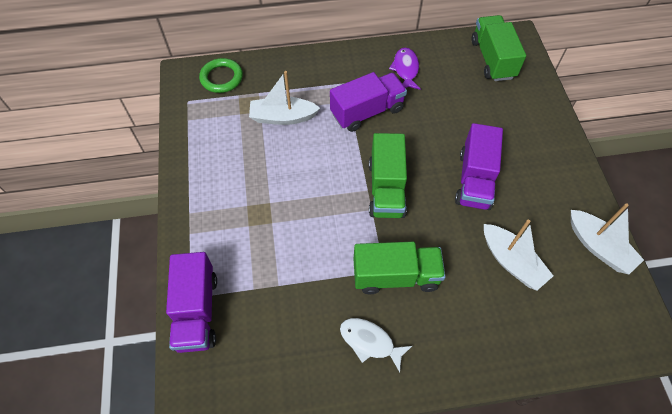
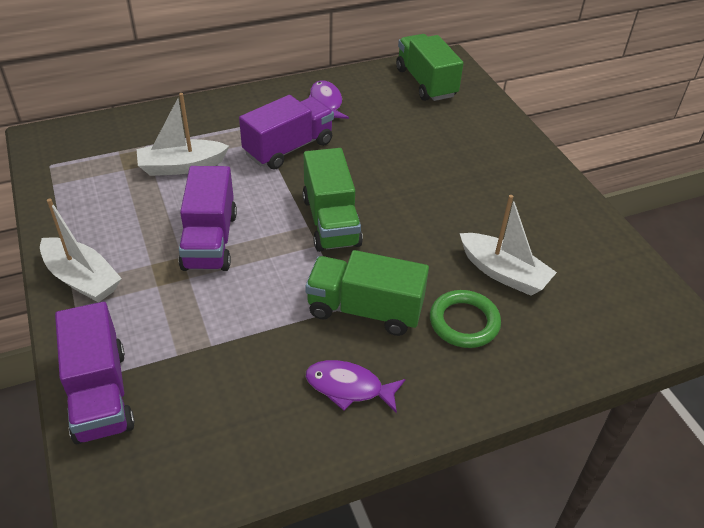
camera: 15 degrees left, 15 degrees down
green ring [199,58,243,93] -> green ring moved to [430,290,501,348]
white fish [340,318,412,372] -> purple fish [306,360,406,413]
green truck [353,242,446,294] -> green truck turned 150 degrees counterclockwise [305,250,429,336]
purple truck [455,123,503,210] -> purple truck moved to [179,166,237,271]
white boat [571,203,644,274] -> white boat moved to [40,198,122,303]

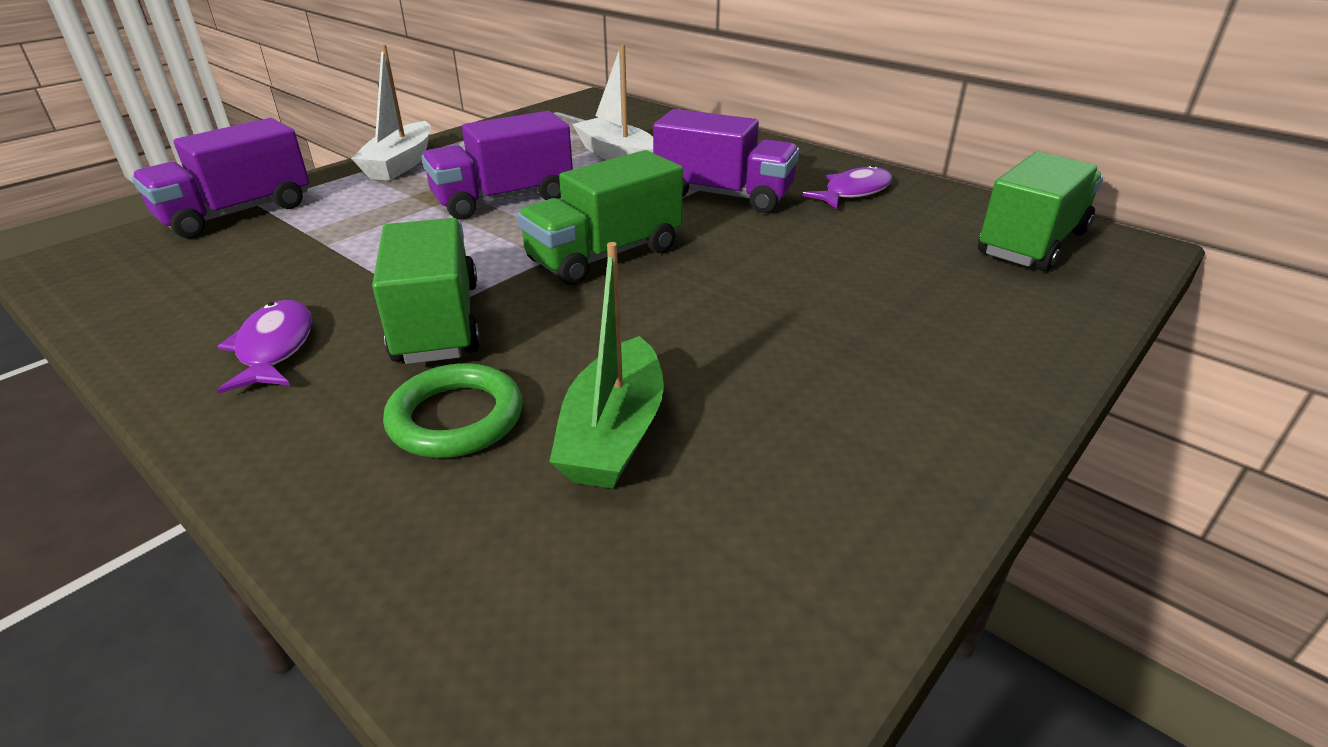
camera: 65 degrees right, 10 degrees down
white boat [460,195,557,296] -> green boat [549,242,664,488]

